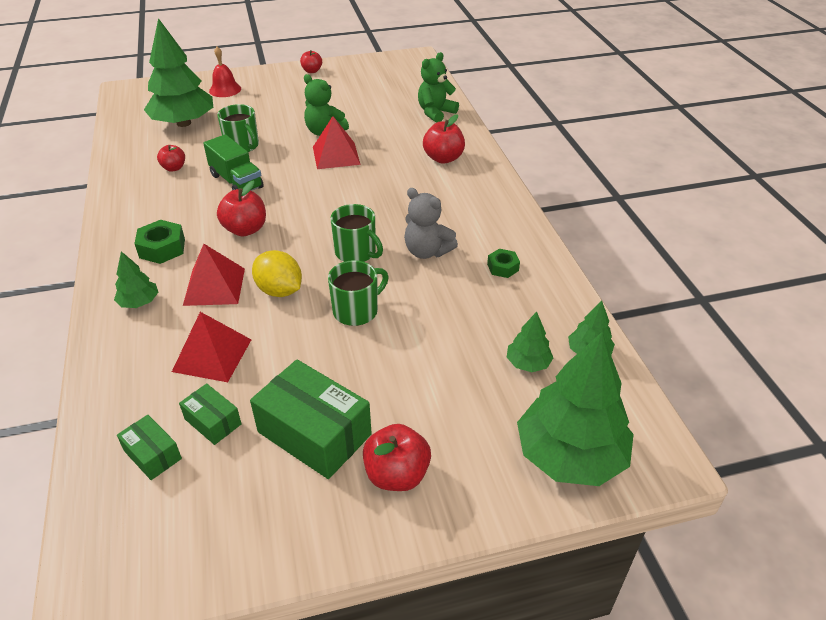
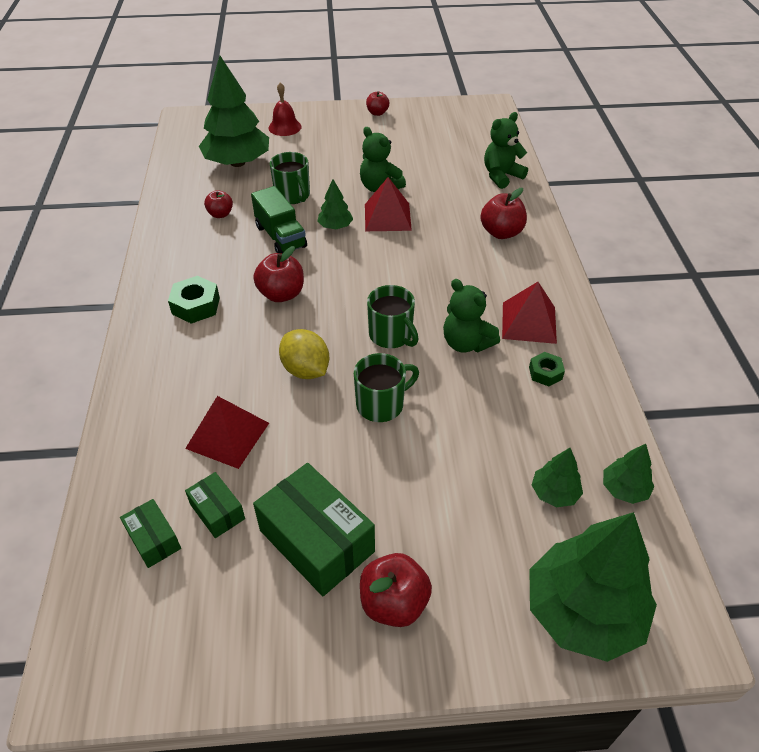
camera: 10 degrees right, 5 degrees up
green tree [114,251,159,308] -> green tree moved to [317,179,353,229]
red pyramid [183,244,245,306] -> red pyramid moved to [502,282,557,344]
grey teddy bear [404,188,458,259] -> green teddy bear [443,279,500,353]

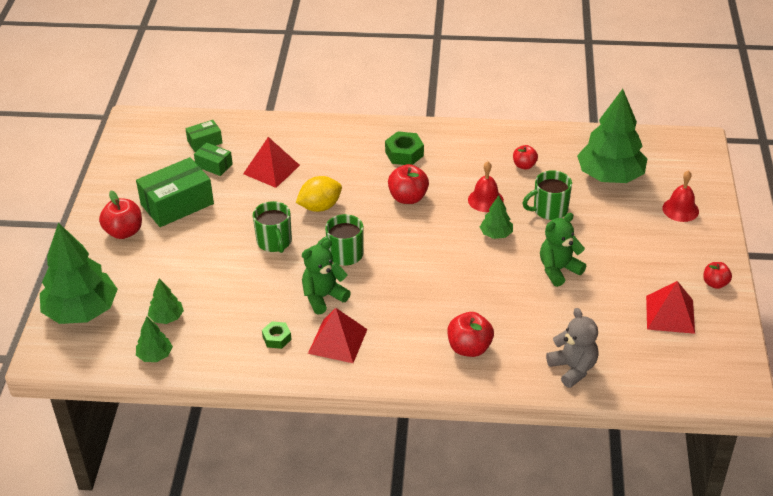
camera: 100 degrees right, 5 degrees down
green box [185,472,245,538] -> green box turned 60 degrees clockwise [194,142,233,176]
green truck [251,186,307,254] -> red bell [468,161,504,212]
red pyramid [365,177,412,231] -> red pyramid moved to [646,281,695,334]
green teddy bear [484,112,528,189] -> grey teddy bear [546,308,599,388]

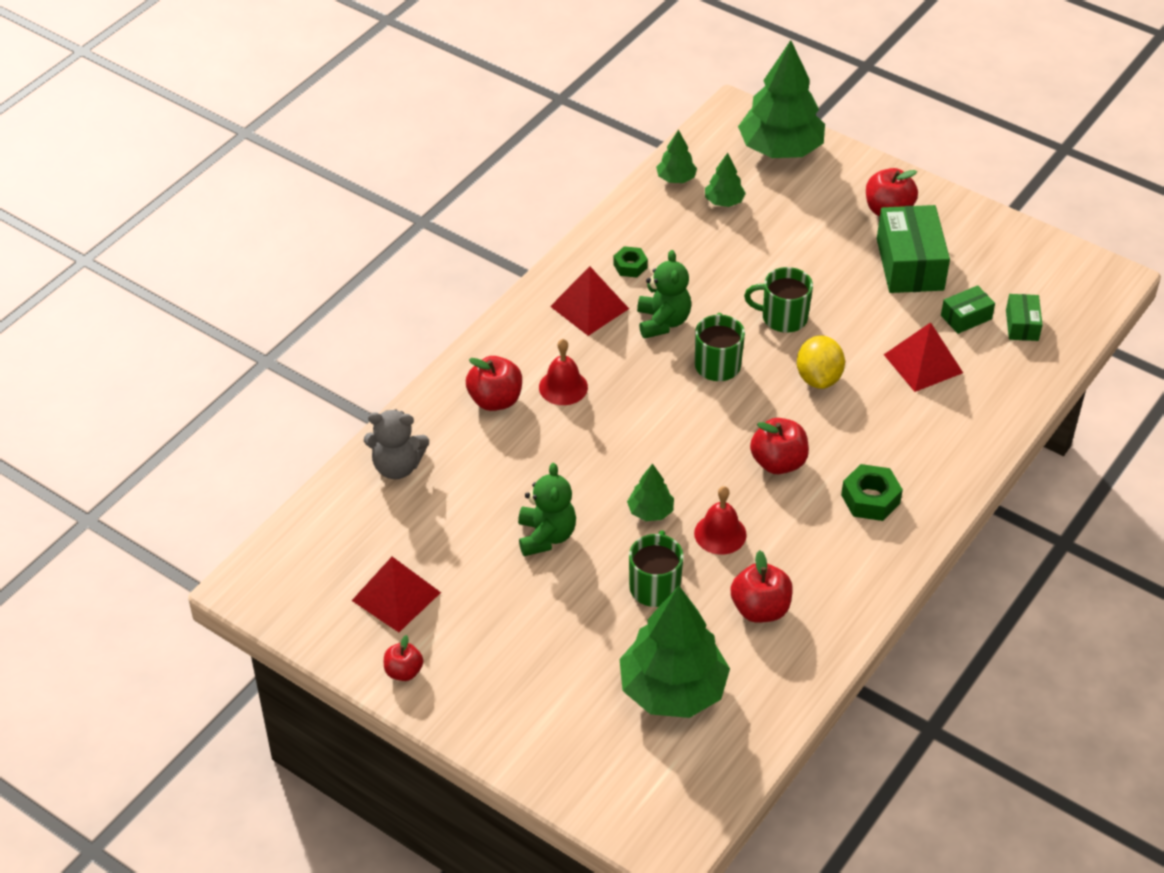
camera: 120 degrees right, 5 degrees up
red apple [513,145,538,169] -> red apple [731,550,793,623], size x1.59
red bell [662,170,699,222] -> red bell moved to [539,339,588,405]

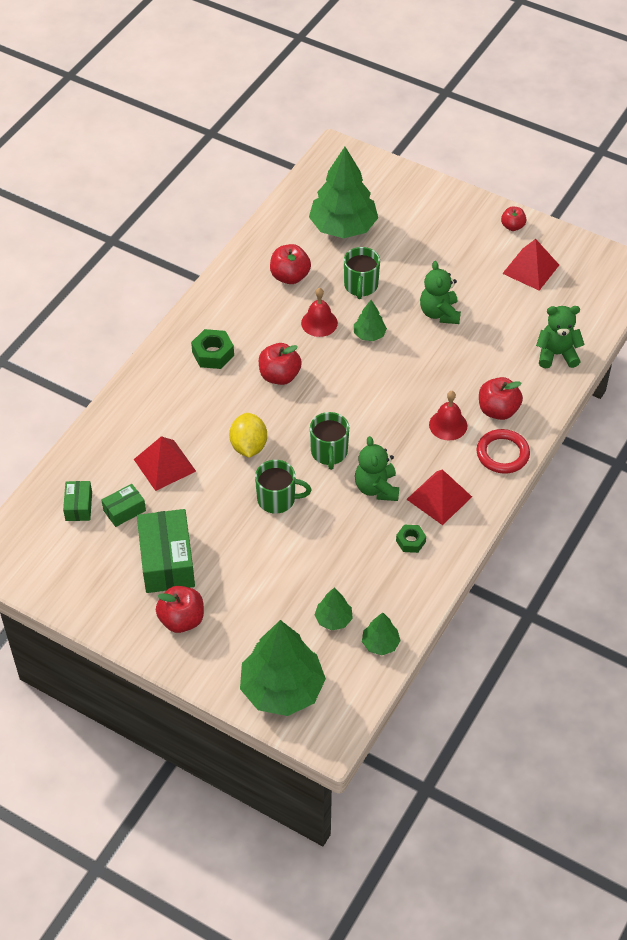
camera: 175 degrees right, 5 degrees up
grey teddy bear [364,410,429,479] -> green teddy bear [536,306,585,368]
none -> red ring [477,429,530,474]

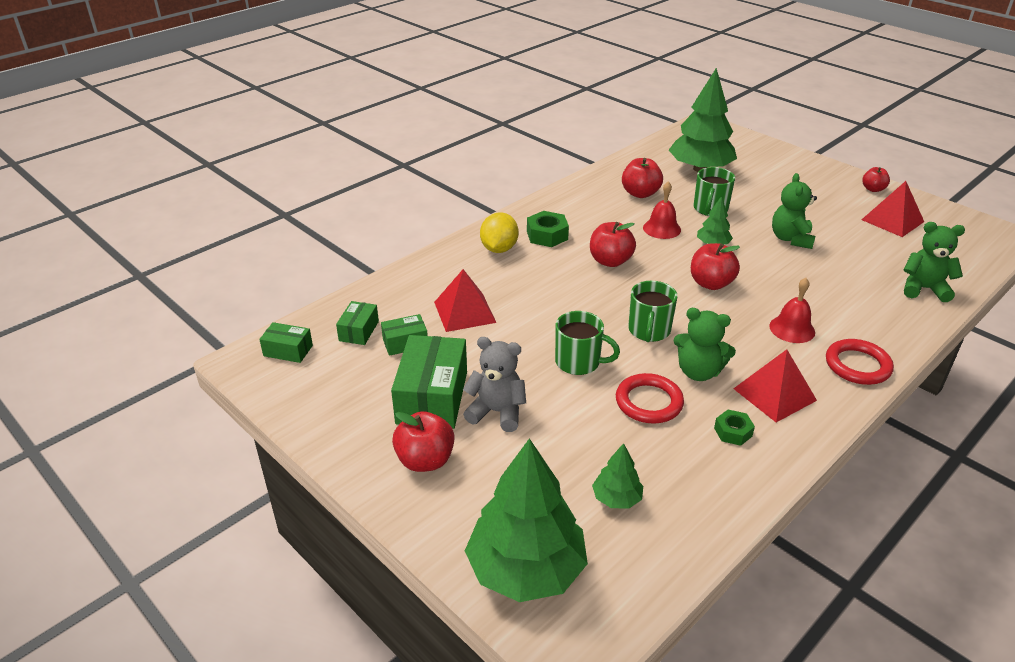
camera: 15 degrees right, 15 degrees down
yellow lemon [229,413,267,458] -> yellow lemon moved to [480,212,519,253]
green teddy bear [355,436,399,501] -> green teddy bear turned 75 degrees counterclockwise [674,308,736,381]
green tree [362,612,401,655] -> none
red apple [479,377,523,420] -> red apple moved to [691,243,740,290]
none -> green box [259,322,313,363]
none -> grey teddy bear [463,337,526,432]
none -> red ring [616,373,684,423]

